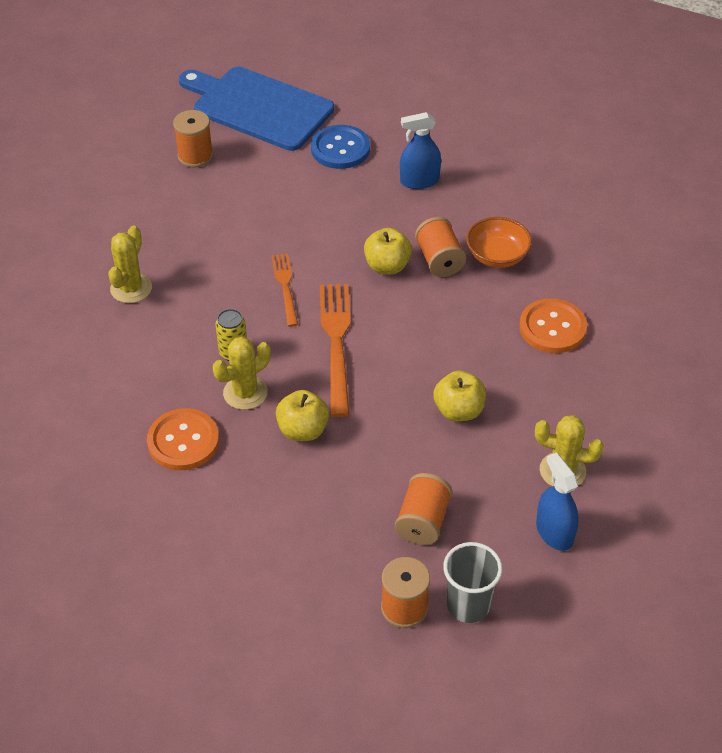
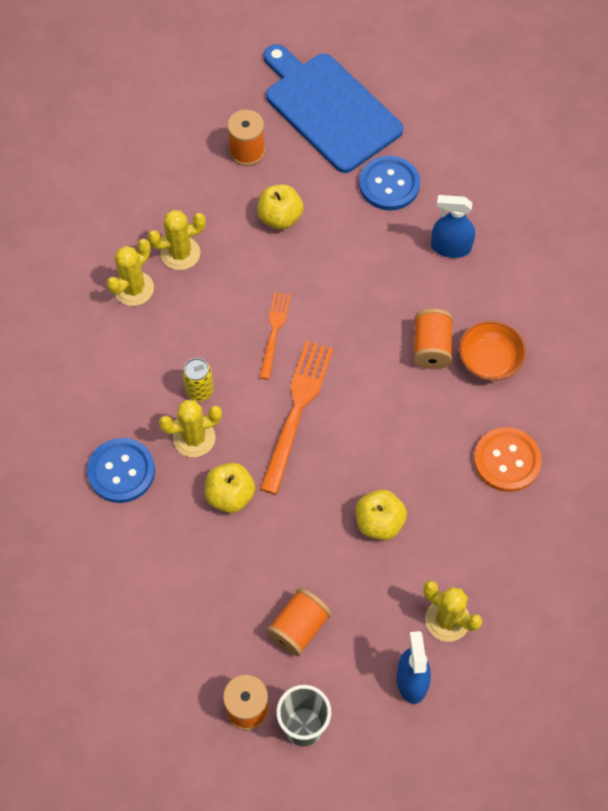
camera: 20 degrees right, 15 degrees up
orange button [147,408,219,470] -> blue button [87,438,155,503]
yellow apple [364,228,412,274] -> yellow apple moved to [257,184,303,230]
none -> yellow cactus [148,210,206,270]

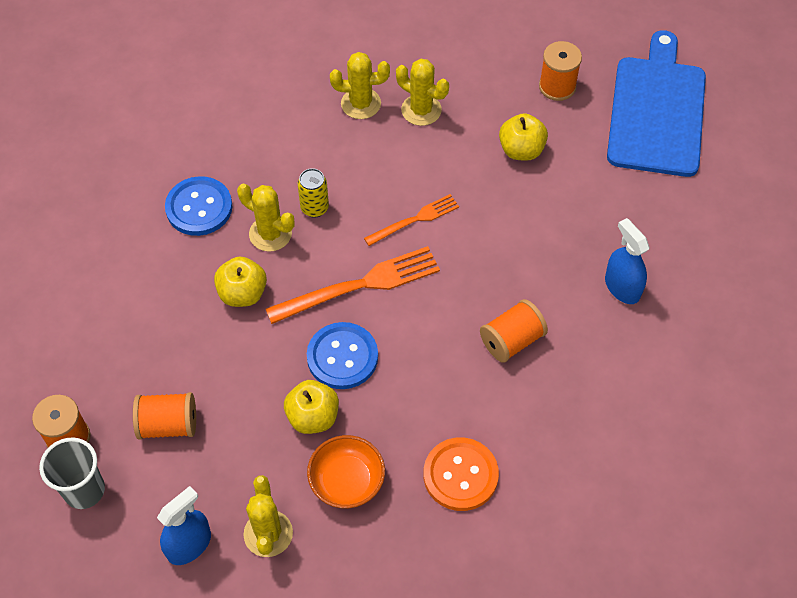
camera: 50 degrees right, 5 degrees down
blue button [359,156,420,210] -> blue button moved to [307,322,378,389]
orange bowl [459,321,526,381] -> orange bowl moved to [307,435,385,508]

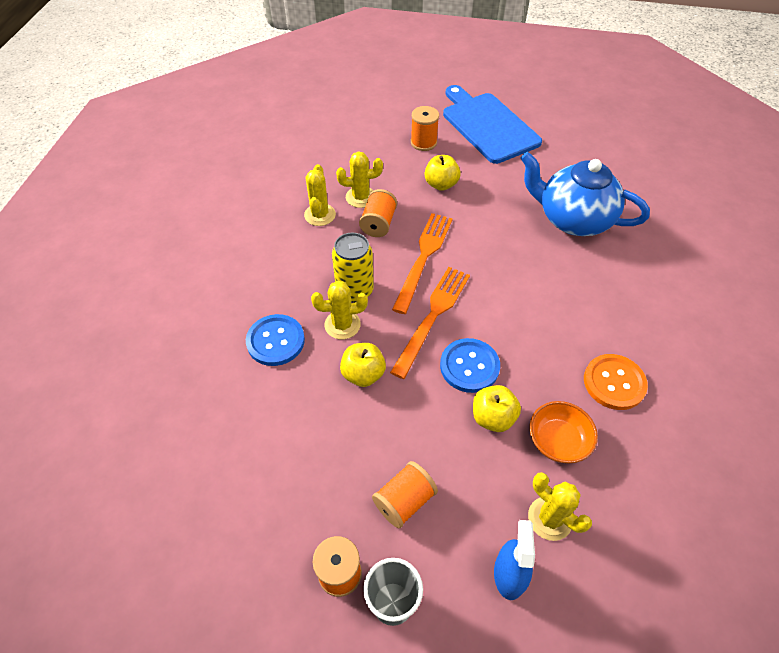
camera: 40 degrees left, 5 degrees down
yellow can [298,168,329,218] -> yellow can [332,233,374,303], size x1.61
yellow cactus [330,52,390,119] -> yellow cactus turned 45 degrees counterclockwise [304,164,336,226]
orange fork [364,194,459,246] -> orange fork [392,213,453,314], size x1.69
orange spool [480,299,548,363] -> orange spool moved to [359,189,397,237]
blue spray bottle [605,218,649,304] -> blue teapot [520,151,650,236]

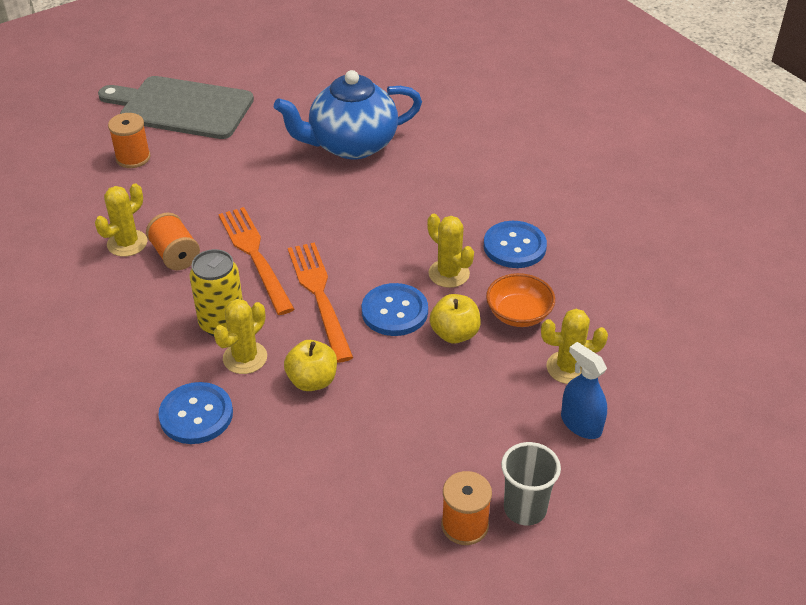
camera: 45 degrees left, 10 degrees down
yellow cactus [304,164,336,226] -> yellow cactus moved to [427,214,474,288]
orange spool [372,461,438,528] -> none
yellow apple [425,155,461,191] -> none
blue cutting board [443,85,542,164] -> grey cutting board [98,76,254,139]
orange button [584,354,648,410] -> blue button [484,221,547,268]

